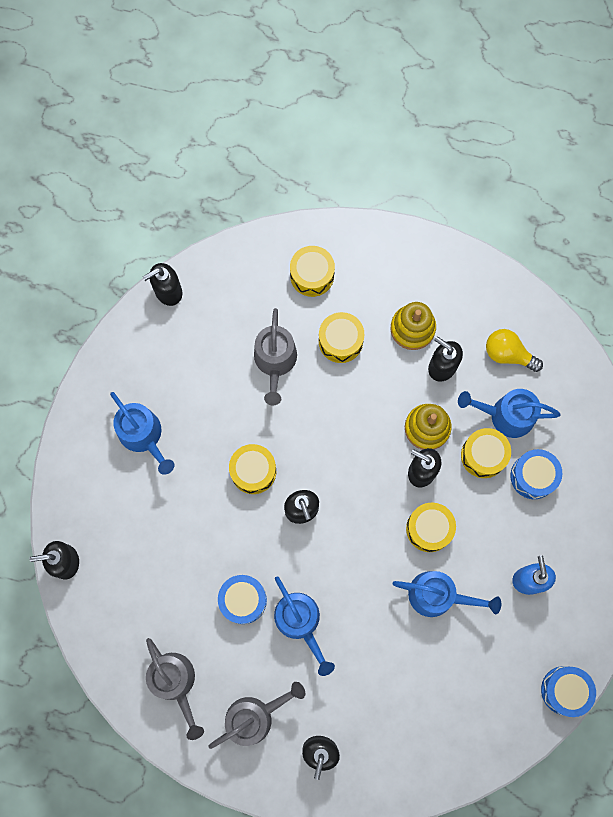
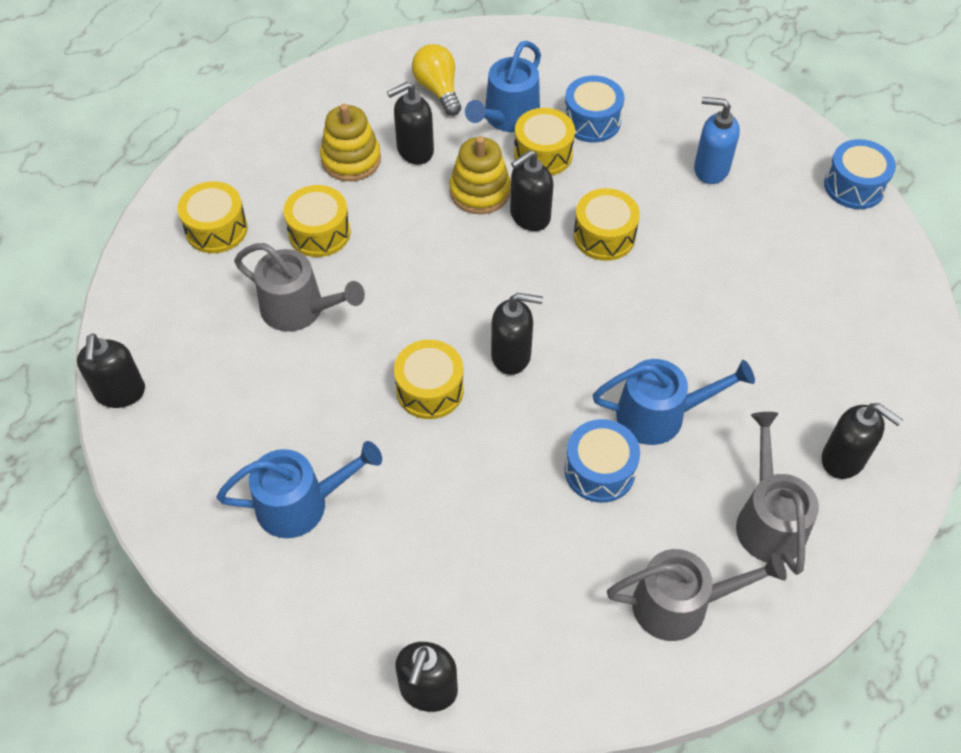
camera: 65 degrees left, 20 degrees down
blue watering can [393,571,501,617] -> none
yellow light bulb [486,329,543,372] -> yellow light bulb turned 105 degrees clockwise [412,44,461,116]

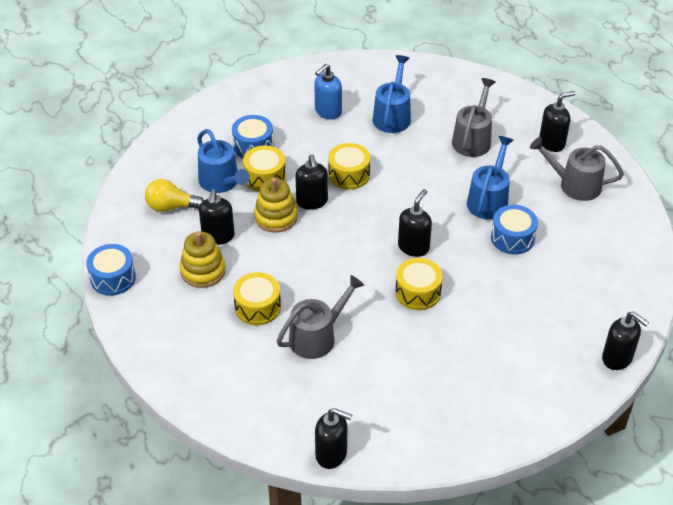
camera: 65 degrees left, 10 degrees down
yellow drum [177,181,248,253] -> none
blue watering can [217,441,382,538] -> blue watering can moved to [373,55,411,133]
grey watering can [607,549,787,641] -> grey watering can moved to [452,78,495,157]
blue drum [824,139,896,209] -> blue drum moved to [86,244,136,296]

